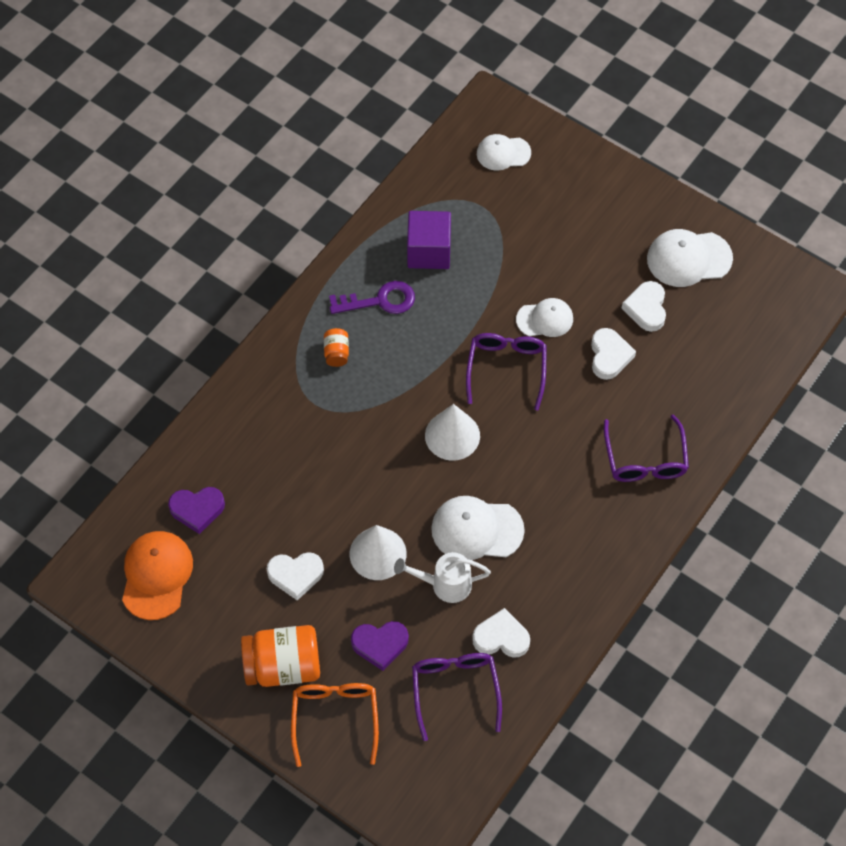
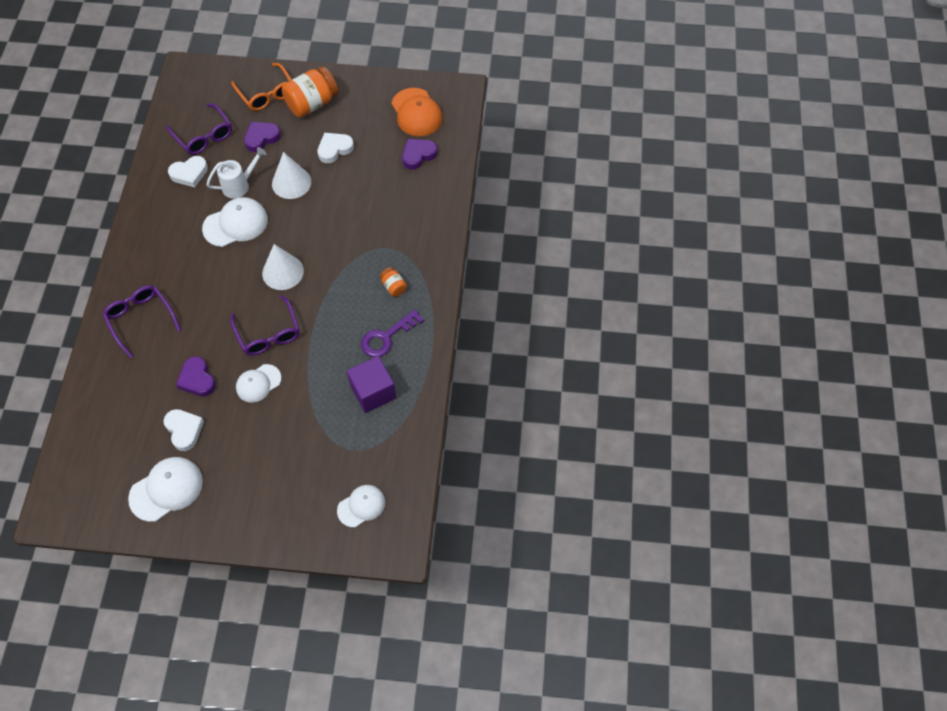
camera: 150 degrees right, 0 degrees up
white heart [591,328,636,380] -> purple heart [176,356,216,397]

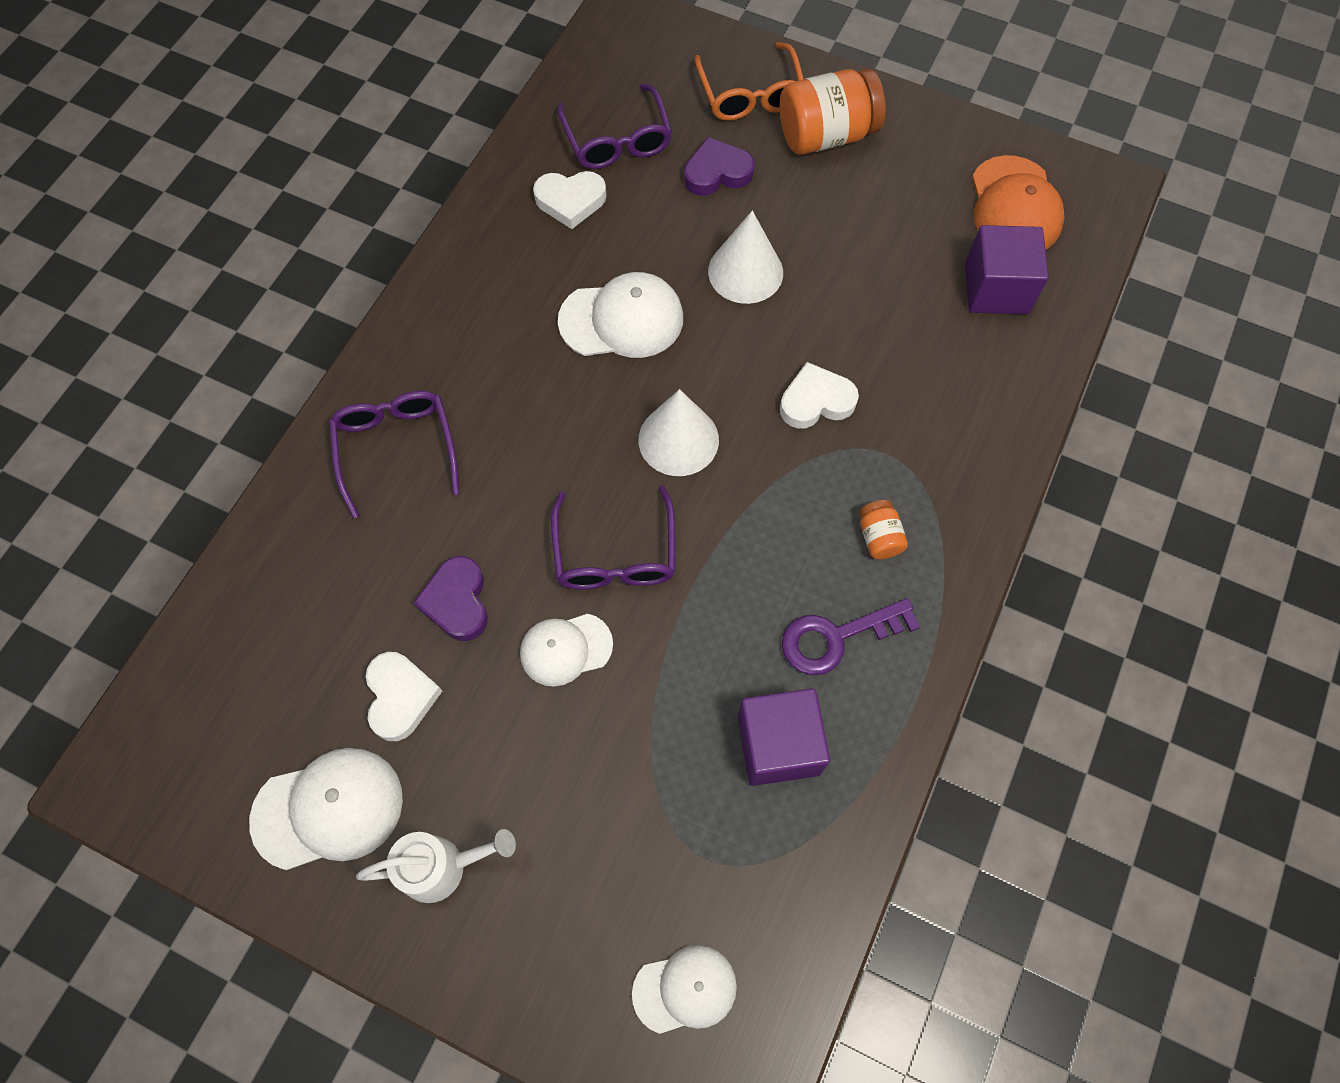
camera: 20 degrees right, 5 degrees up
white watering can [206,147,266,199] -> white watering can moved to [356,829,516,903]
white heart [317,133,354,163] -> white heart moved to [780,362,859,429]
purple heart [402,139,437,170] -> purple cube [965,225,1049,314]

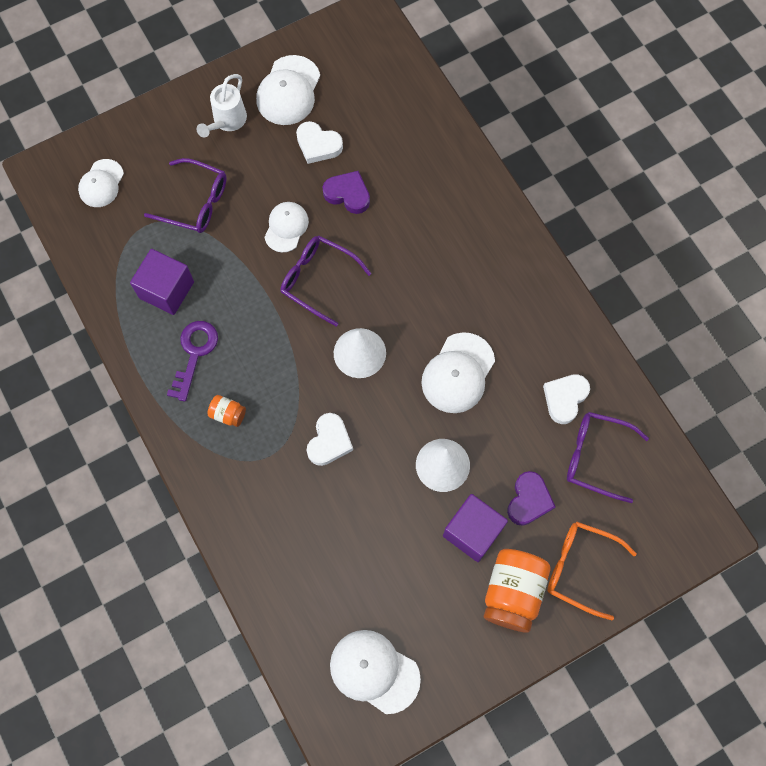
camera: 125 degrees right, 5 degrees up
purple glasses [329,391,460,518] -> purple glasses moved to [144,158,227,233]
purple cube [965,225,1049,314] -> purple cube moved to [443,494,508,562]
orange cap [972,155,1065,250] -> white cap [330,630,421,714]

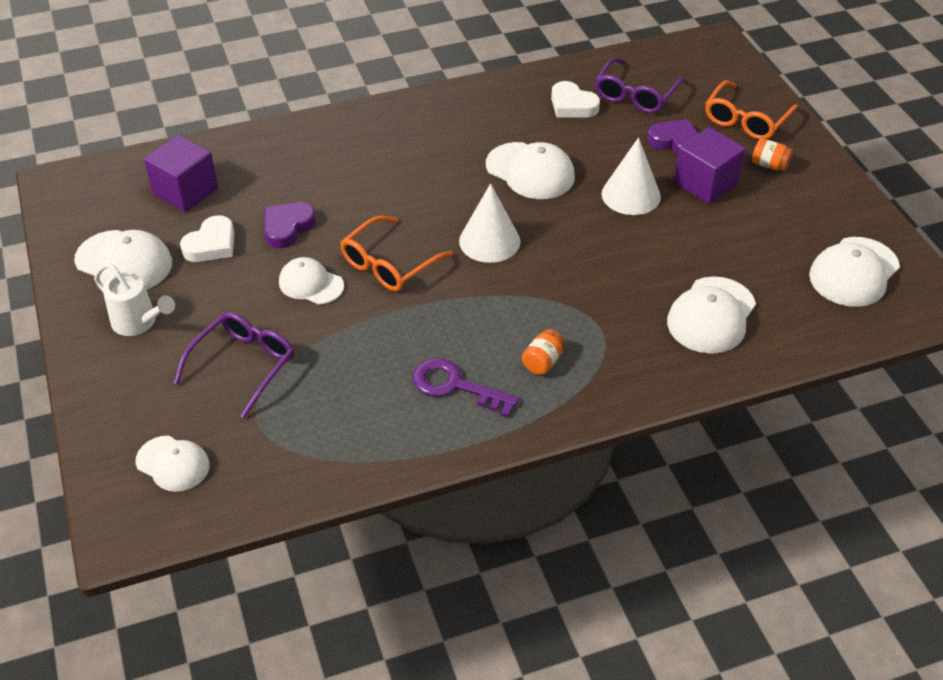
camera: 80 degrees left, 25 degrees down
purple cube [130,249,194,315] -> purple cube moved to [144,135,218,212]
purple glasses [281,236,372,327] -> orange glasses [340,216,453,291]
white heart [307,413,353,466] -> none
orange jar [484,549,550,633] -> orange jar [752,138,793,171], size x0.48
none -> white cap [667,276,756,354]

